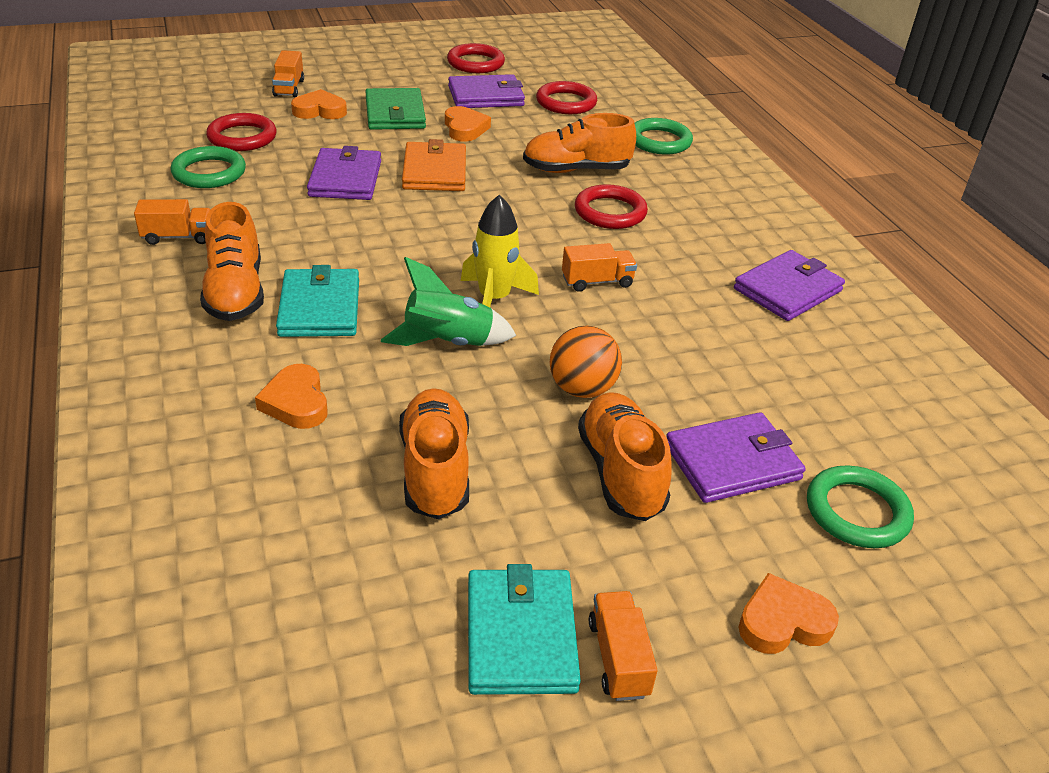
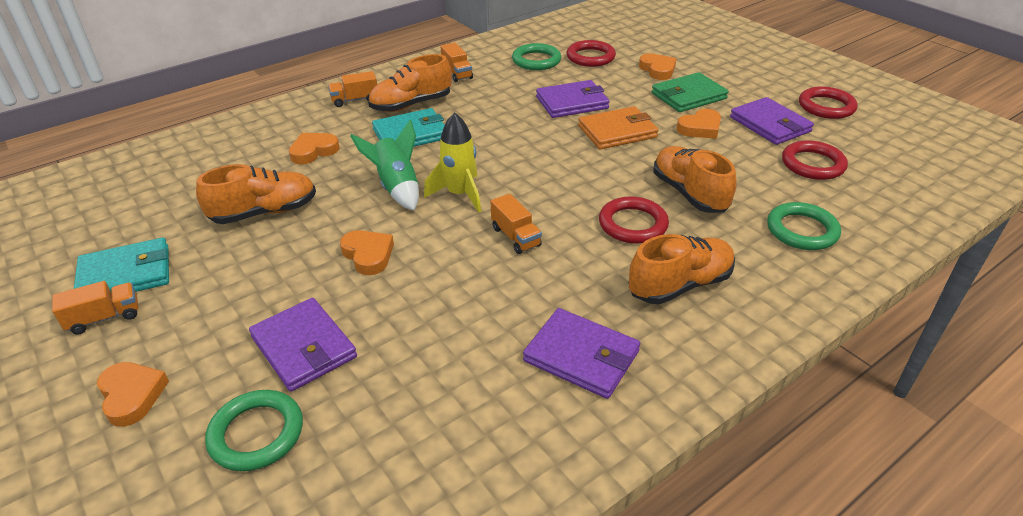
camera: 75 degrees right, 0 degrees up
orange truck [272,50,304,98] -> orange truck moved to [328,71,377,107]
orange ball [549,326,622,398] -> orange heart [340,230,394,275]
orange shoe [578,392,672,521] -> orange shoe moved to [629,234,735,304]

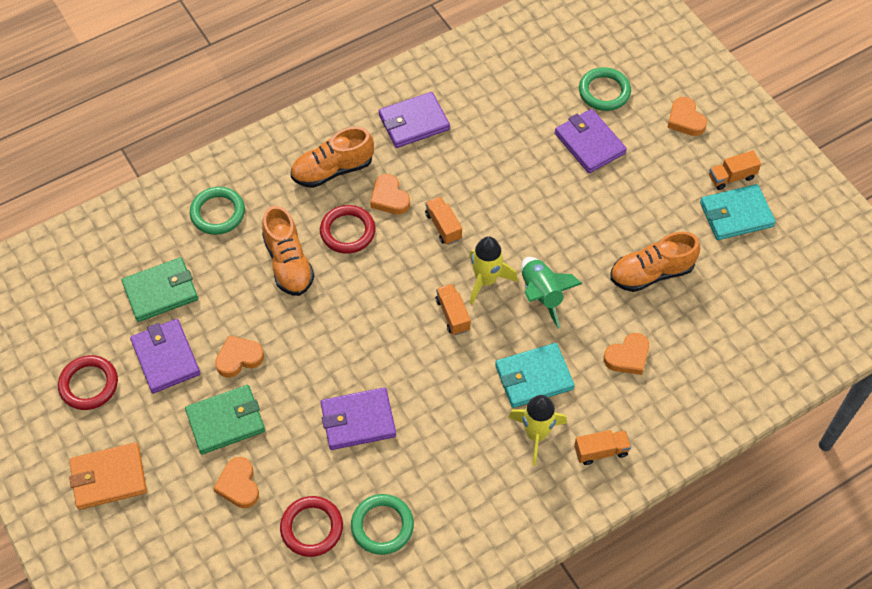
camera: 175 degrees left, 20 degrees up
orange heart [340,230,394,275] -> orange heart moved to [370,174,410,215]
orange shoe [368,54,452,112] -> yellow rocket [508,395,567,466]
orange truck [440,43,473,82] -> orange truck moved to [436,284,471,335]
purple wallet [523,308,640,399] -> purple wallet turned 60 degrees counterclockwise [379,92,450,148]
orange wallet [578,106,659,149] -> orange wallet moved to [69,442,147,510]
red ring [782,140,848,180] -> green wallet [122,257,198,322]

